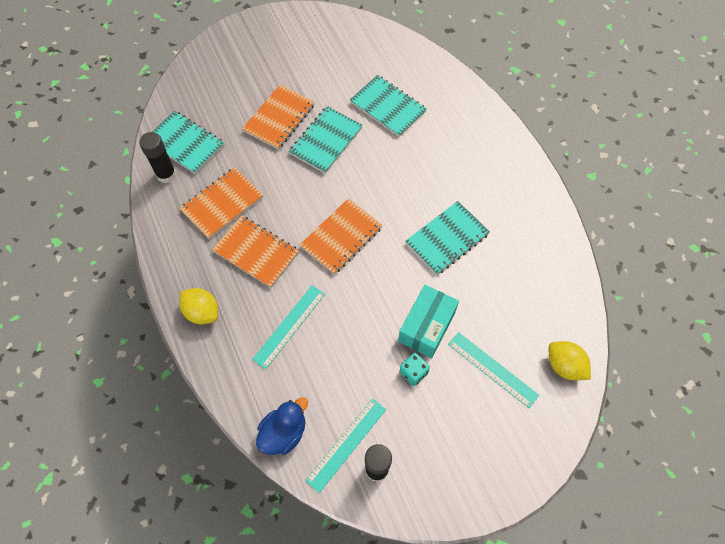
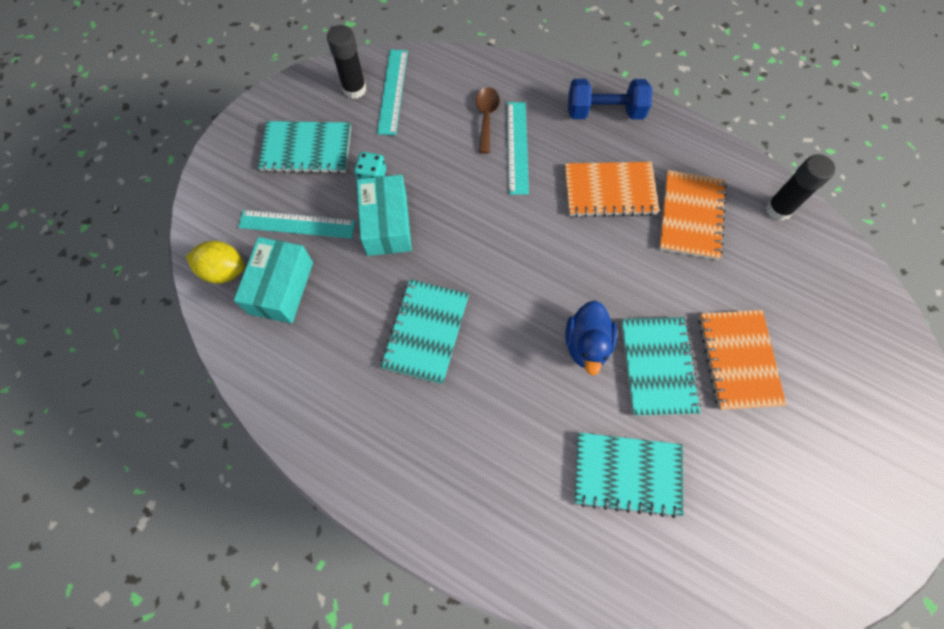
camera: 145 degrees right, 5 degrees up
turquoise notebook [152,111,224,174] -> turquoise notebook moved to [258,121,351,174]
yellow lemon [179,288,218,324] -> blue dumbbell [568,79,652,120]
blue duck [256,397,308,455] -> blue duck moved to [565,300,617,375]
orange notebook [300,198,383,275] -> none
none -> turquoise box [234,237,313,323]
none -> brown spoon [476,87,500,153]

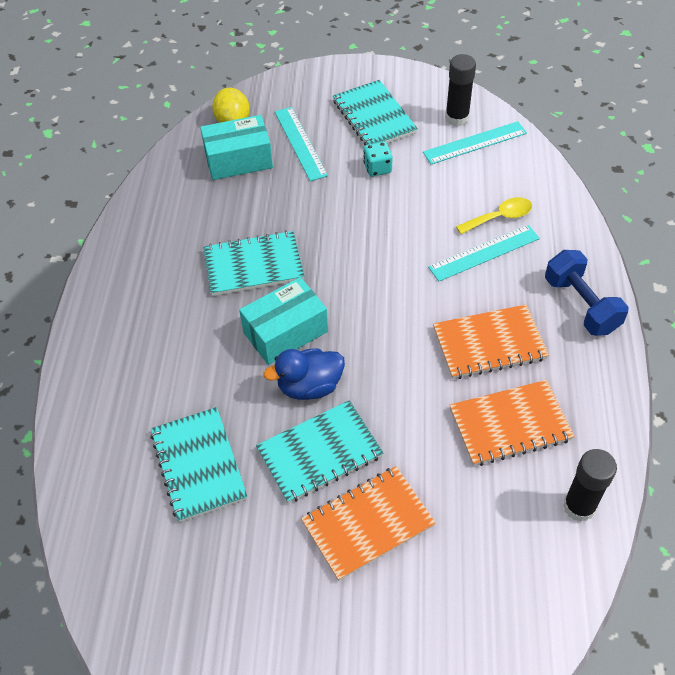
camera: 65 degrees right, 15 degrees down
turquoise box [357,175,412,256] -> turquoise box moved to [239,277,328,365]
brown spoon [476,87,500,153] -> yellow spoon [456,197,532,234]
orange notebook [565,162,660,217] -> orange notebook turned 75 degrees counterclockwise [433,304,549,379]

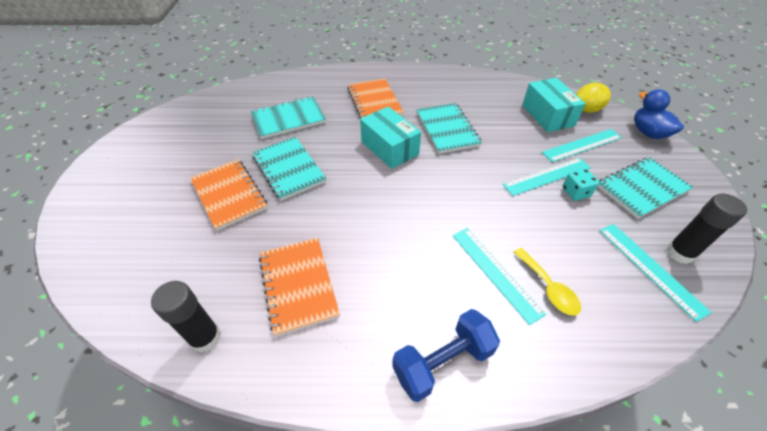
camera: 85 degrees right, 5 degrees down
blue duck [263,348,345,400] -> blue duck moved to [634,89,684,139]
orange notebook [433,304,549,379] -> orange notebook moved to [347,79,404,119]
none -> turquoise ruler [503,158,591,196]

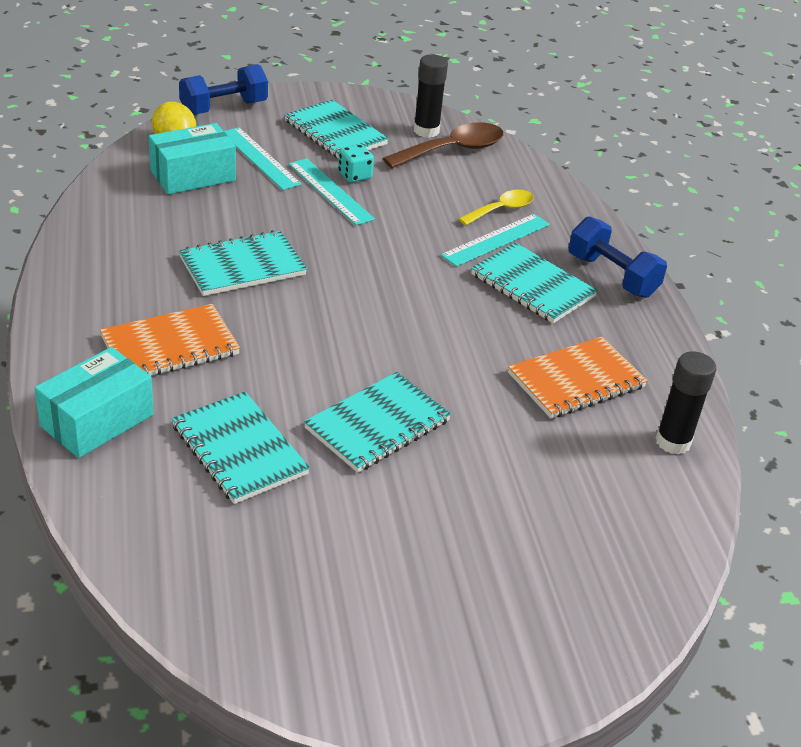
camera: 105 degrees left, 10 degrees down
orange notebook [190,159,268,231] -> none
turquoise box [360,107,421,169] -> turquoise box moved to [34,347,154,458]
turquoise ruler [599,224,712,322] -> brown spoon [383,122,504,168]
blue duck [634,89,684,139] -> blue dumbbell [179,64,268,115]
none -> turquoise notebook [471,243,598,323]

